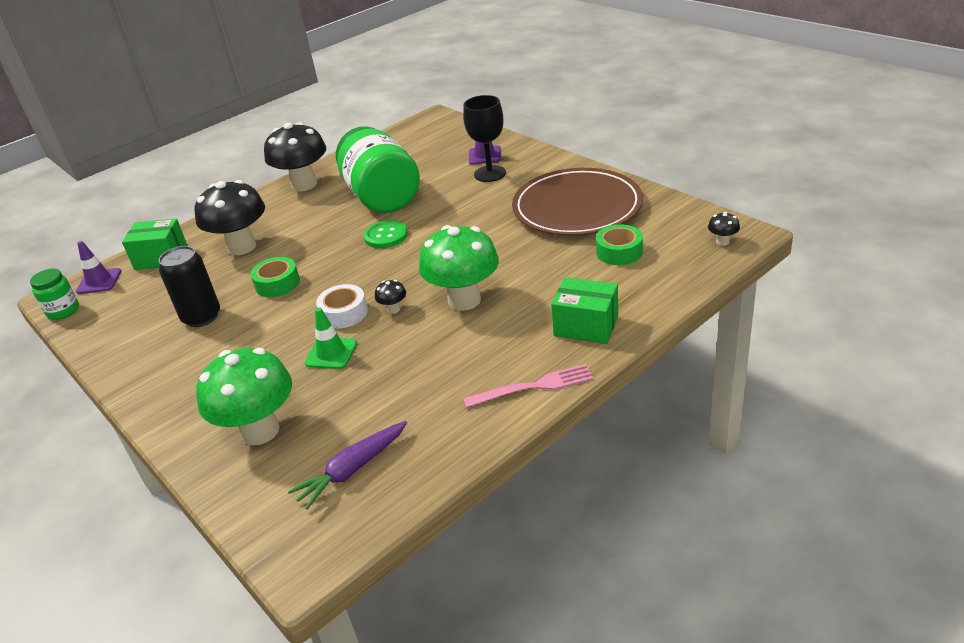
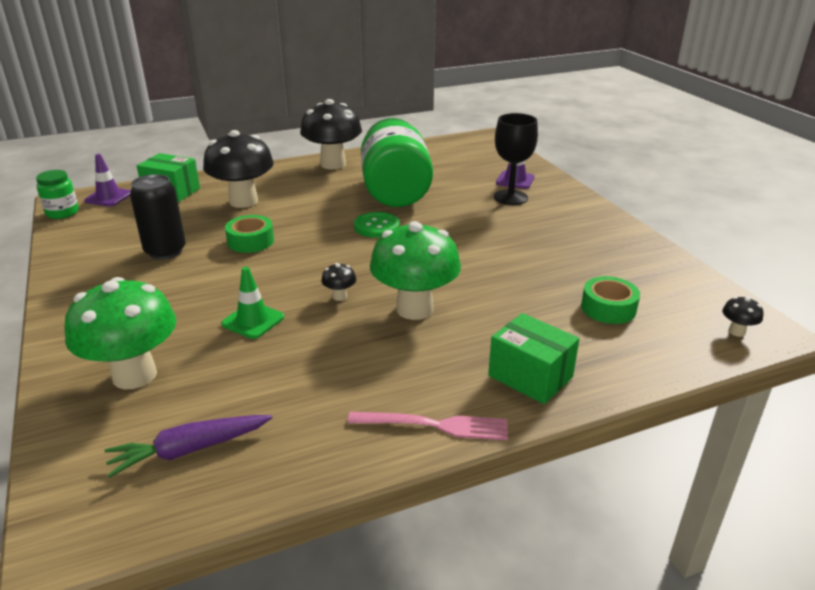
camera: 15 degrees right, 5 degrees down
white tape [316,284,368,328] -> none
brown plate [512,168,643,236] -> none

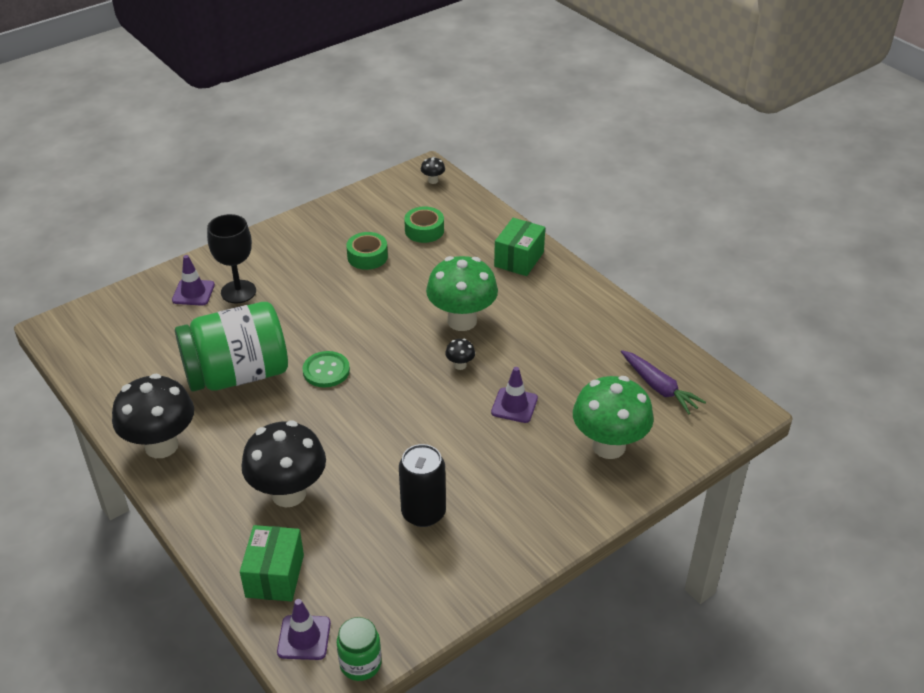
camera: 105 degrees left, 10 degrees up
green traffic cone [221,267,284,339] -> purple traffic cone [491,367,538,423]
green tape [225,215,274,253] -> green tape moved to [346,232,388,270]
pink fork [348,412,508,441] -> none

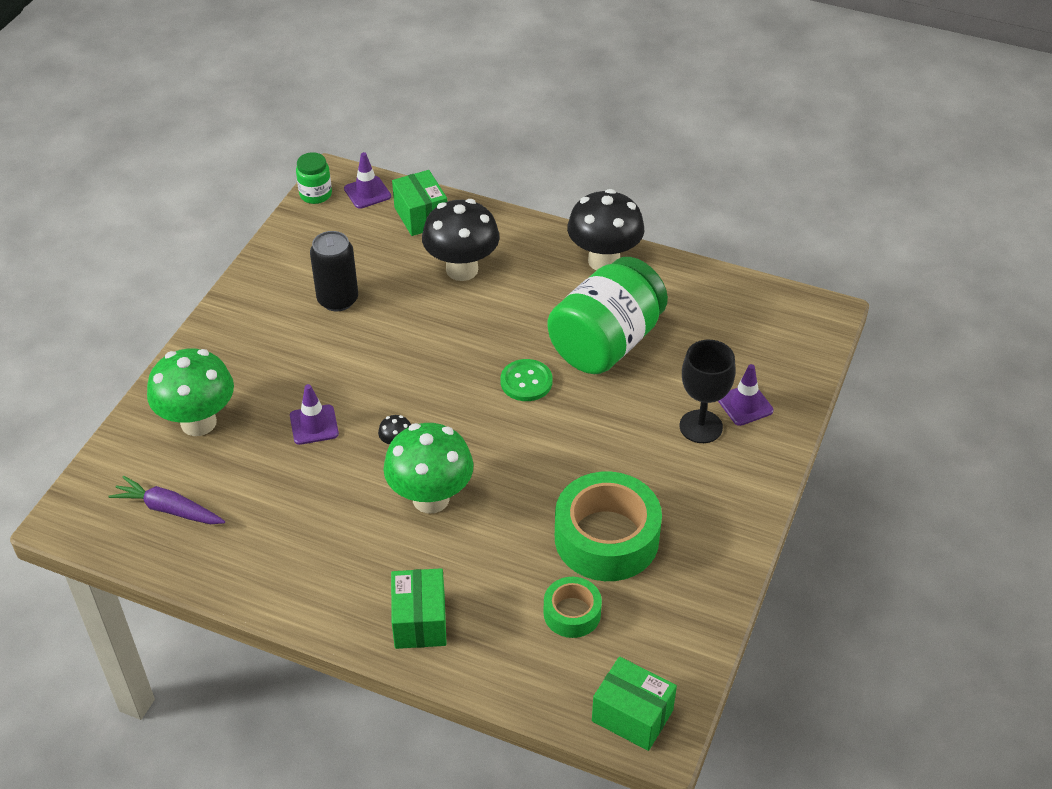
camera: 150 degrees right, 5 degrees up
green tape [346,232,388,270] -> green tape [555,471,662,581], size x1.90
black mushroom [421,157,445,184] -> green box [592,657,677,751]

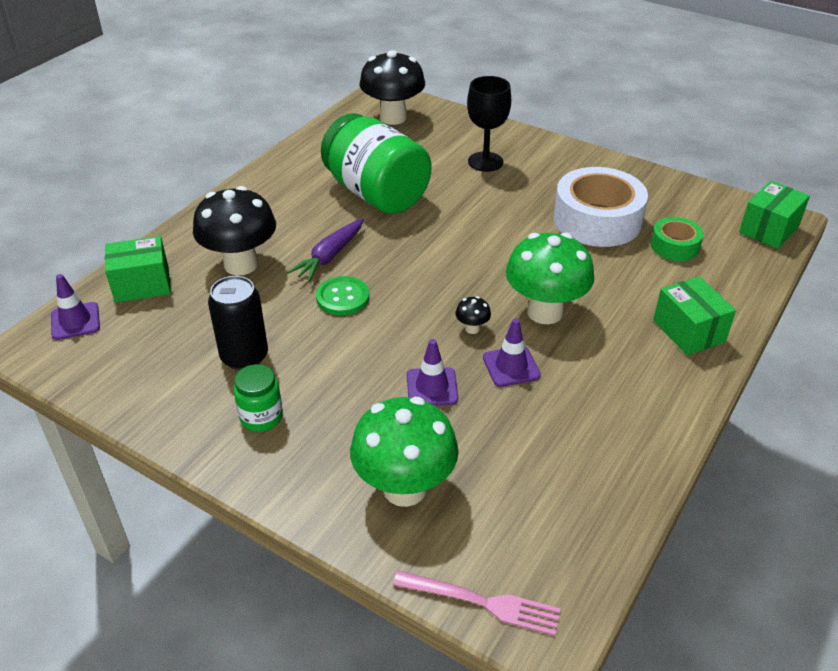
camera: 80 degrees left, 5 degrees down
purple carrot [108,476,225,524] -> purple carrot moved to [288,218,364,282]
green jar [296,152,332,204] -> green jar moved to [234,364,283,432]
green box [391,568,447,649] -> green box turned 60 degrees clockwise [653,276,736,355]
green button [501,359,552,401] -> green button moved to [316,276,369,315]
green tape [555,471,662,581] -> white tape [554,167,648,247]
black mushroom [567,189,644,270] -> black mushroom moved to [360,50,425,125]
purple traffic cone [718,364,773,426] -> purple traffic cone moved to [483,319,541,387]
none -> pink fork [393,570,561,636]

